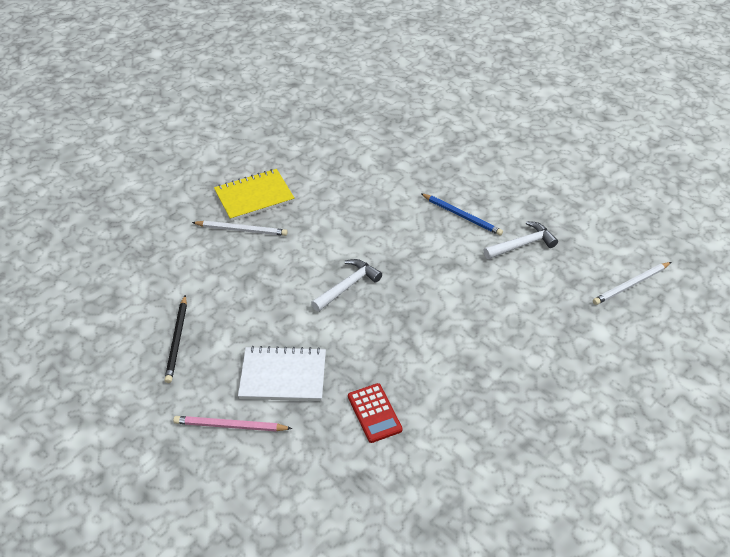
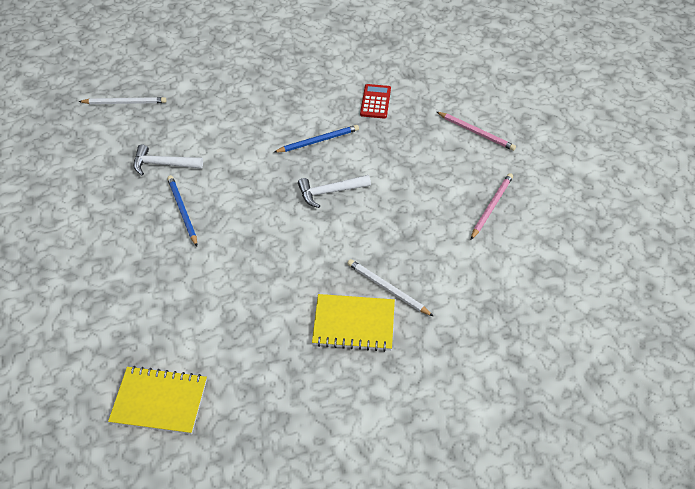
camera: 150 degrees left, 5 degrees up
black pencil [165,295,187,383] -> pink pencil [471,173,513,239]
white notebook [238,346,326,401] -> none
none -> yellow notebook [108,366,207,434]
none -> blue pencil [274,125,359,153]

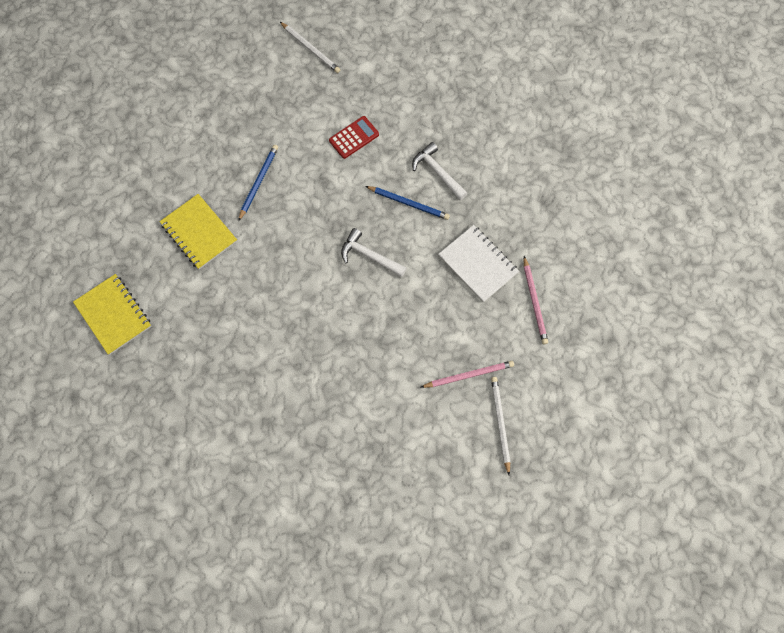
camera: 45 degrees right, 20 degrees up
white hammer [134,144,203,175] -> white hammer moved to [412,142,468,200]
yellow notebook [312,294,395,352] -> yellow notebook moved to [160,194,237,270]
white pencil [347,259,433,316] -> white pencil moved to [491,377,510,475]
red calculator [360,84,391,119] -> red calculator moved to [329,116,379,159]
none -> white notebook [438,225,519,302]

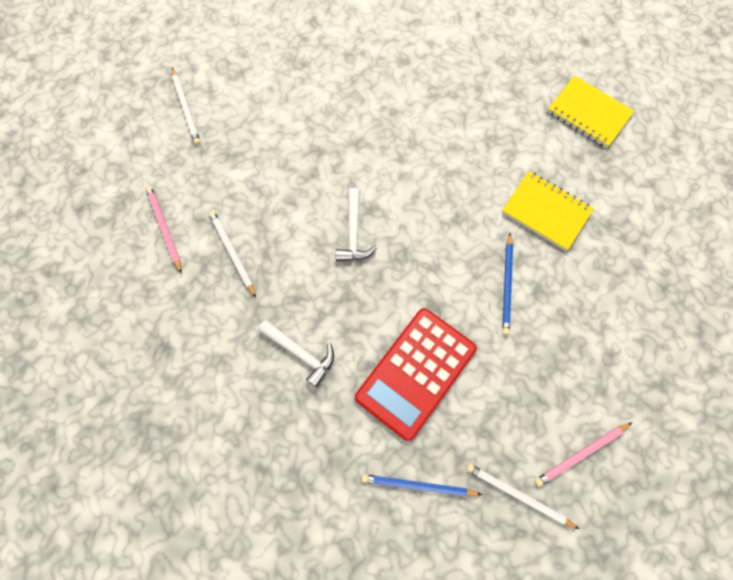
camera: 165 degrees right, 0 degrees up
red calculator [329,116,379,159] -> red calculator [355,308,477,441], size x2.03
white hammer [341,228,407,277] -> white hammer turned 75 degrees clockwise [336,188,377,261]
blue pencil [365,186,450,220] -> blue pencil moved to [361,474,482,497]
pink pencil [421,361,514,388] -> pink pencil moved to [535,422,632,487]
white notebook [438,225,519,302] -> white pencil [208,210,256,298]

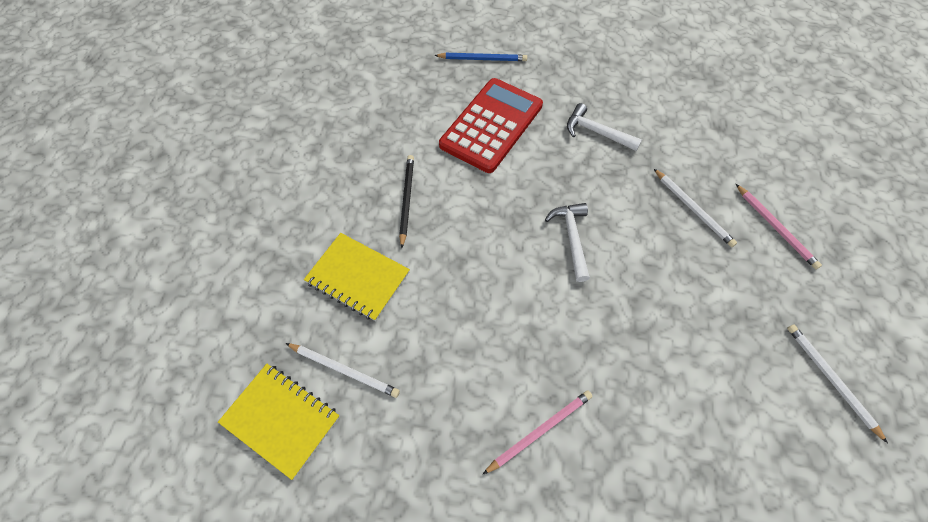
camera: 175 degrees right, 10 degrees down
white pencil [466,464,579,529] -> white pencil moved to [286,343,400,398]
blue pencil [502,233,513,335] -> black pencil [399,155,414,249]
pink pencil [535,422,632,487] -> pink pencil moved to [483,390,593,474]

